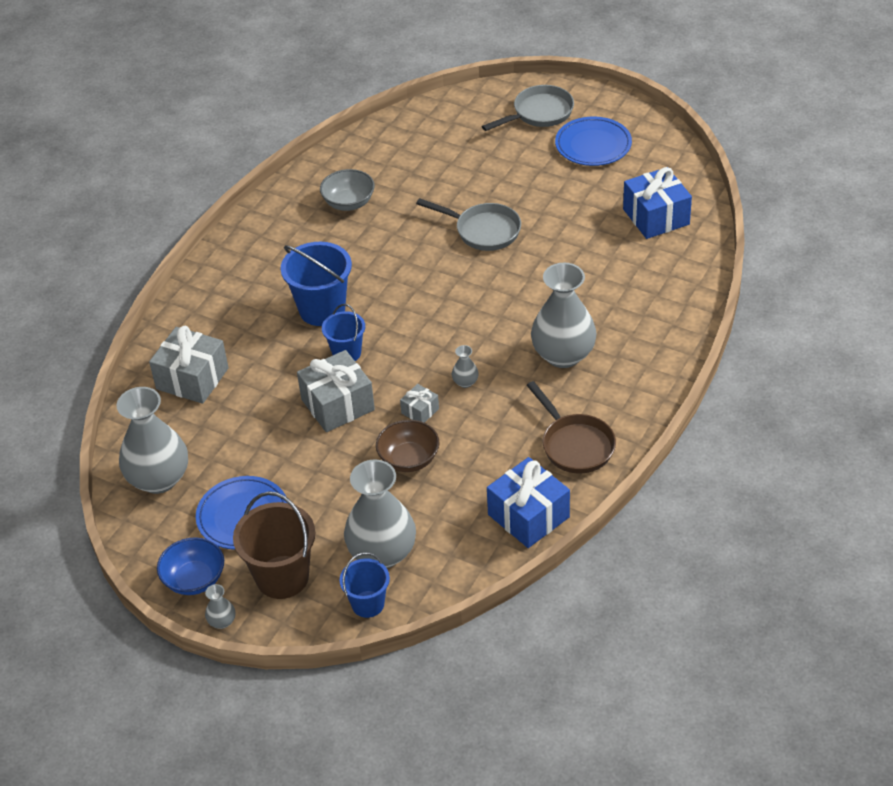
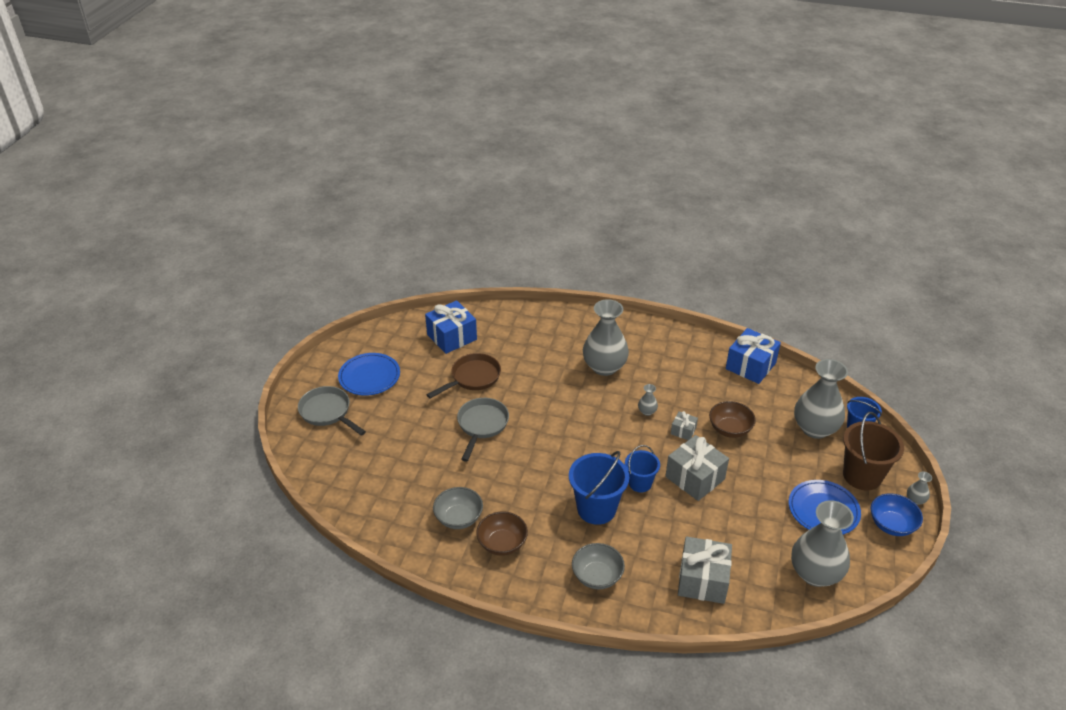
camera: 105 degrees left, 5 degrees down
brown pan [527,381,616,474] -> brown pan moved to [427,353,501,399]
none -> brown bowl [476,511,528,556]
none -> grey bowl [572,543,625,589]

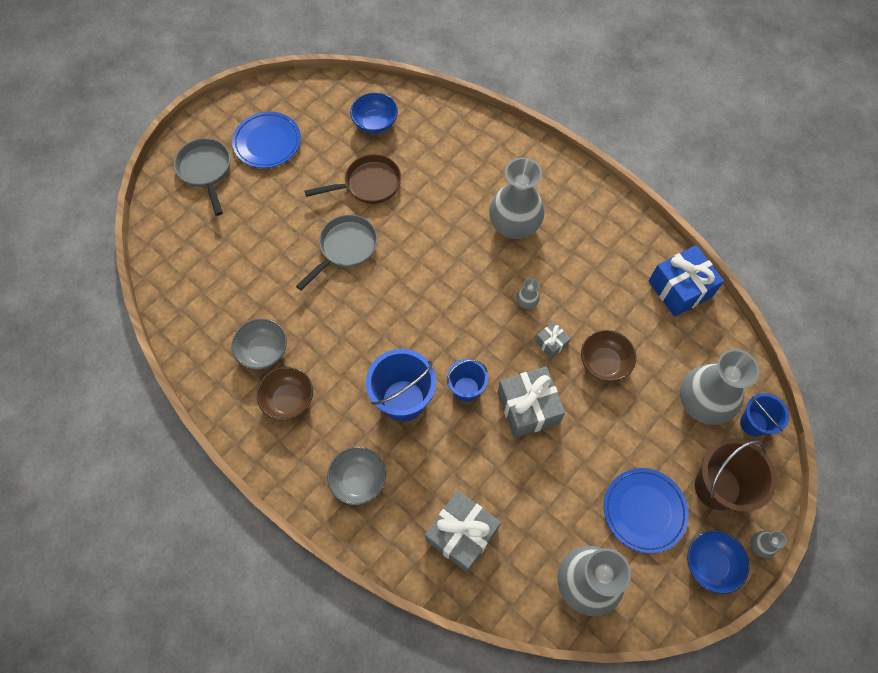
camera: 25 degrees right, 25 degrees up
blue gift [425,300,477,354] -> blue bowl [350,92,398,134]

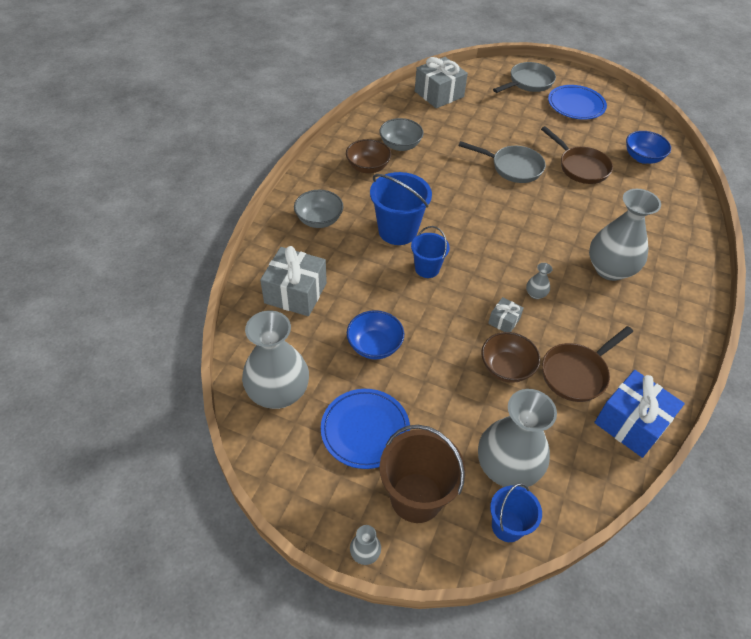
camera: 70 degrees right, 15 degrees down
grey gift [497,366,565,438] -> grey gift moved to [415,57,468,108]
blue bowl [687,530,750,594] -> blue bowl moved to [347,310,404,360]
none -> brown pan [542,326,633,402]

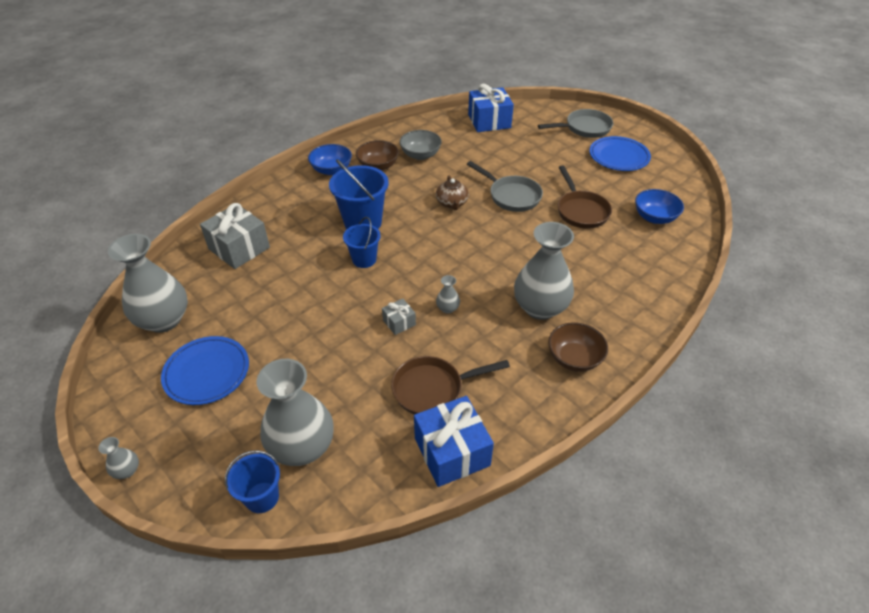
camera: 25 degrees right, 5 degrees down
grey bowl [294,190,344,228] -> none
blue bowl [347,310,404,360] -> blue bowl moved to [308,144,352,175]
brown bucket [379,425,465,523] -> none
grey gift [415,57,468,108] -> blue gift [468,84,514,132]
brown bowl [481,332,540,383] -> brown bowl moved to [548,322,608,372]
none -> brown teapot [436,175,469,210]

